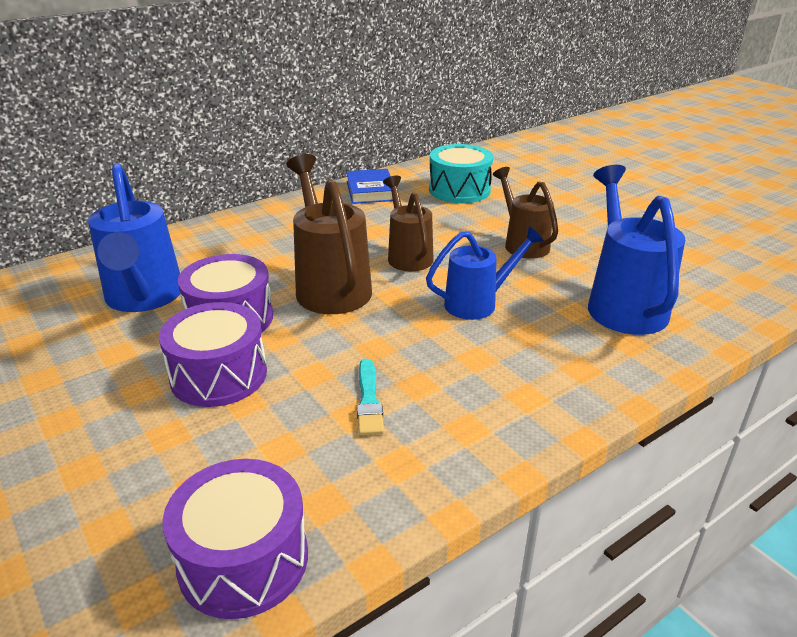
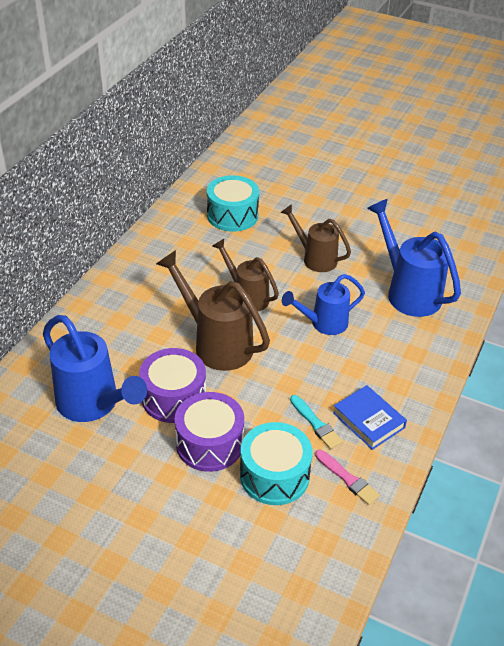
camera: 30 degrees left, 10 degrees up
purple drum [163,459,308,619] -> none
blue book [346,169,393,204] -> blue book moved to [333,385,407,450]
blue watering can [426,226,544,320] -> blue watering can turned 150 degrees counterclockwise [282,274,365,335]
none -> turquoise drum [240,422,313,505]
none -> pink brush [315,450,380,505]

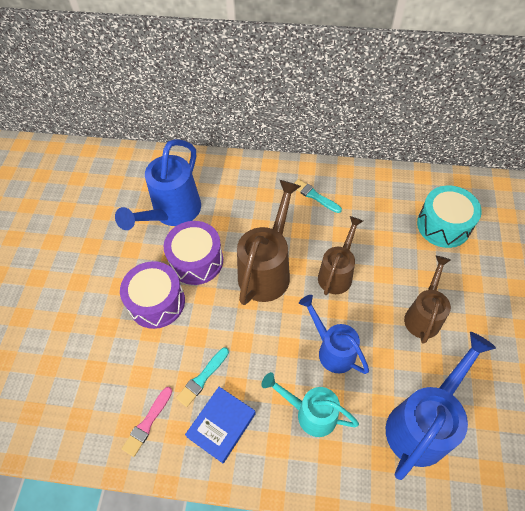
camera: 75 degrees right, 15 degrees up
turquoise drum [240,422,313,505] -> none
none -> turquoise watering can [262,372,359,437]
none -> turquoise brush [294,179,342,213]

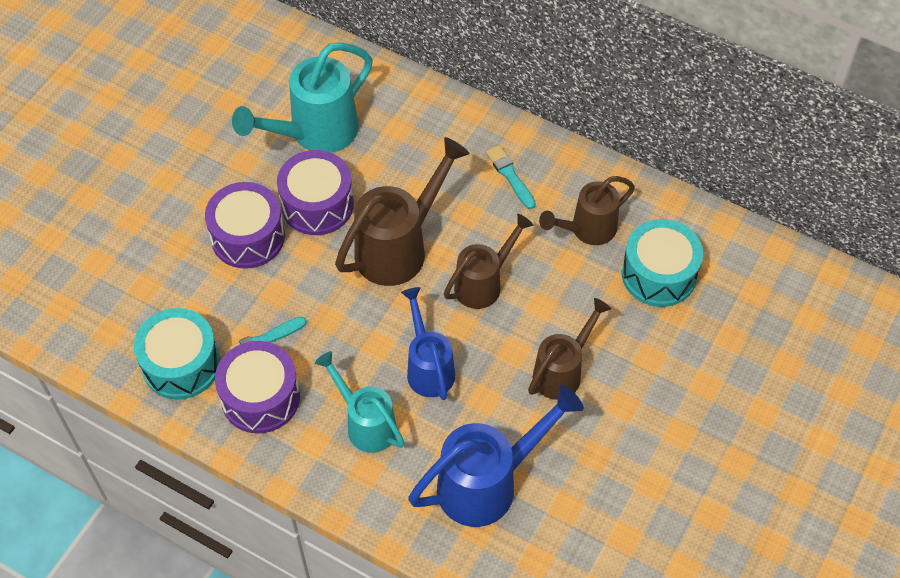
camera: 20 degrees right, 0 degrees up
blue watering can [115,139,201,230] -> turquoise watering can [232,42,373,153]
pink brush [122,387,172,457] -> turquoise drum [134,308,220,400]
blue book [185,387,256,463] -> purple drum [215,341,300,434]
none -> brown watering can [539,176,635,245]

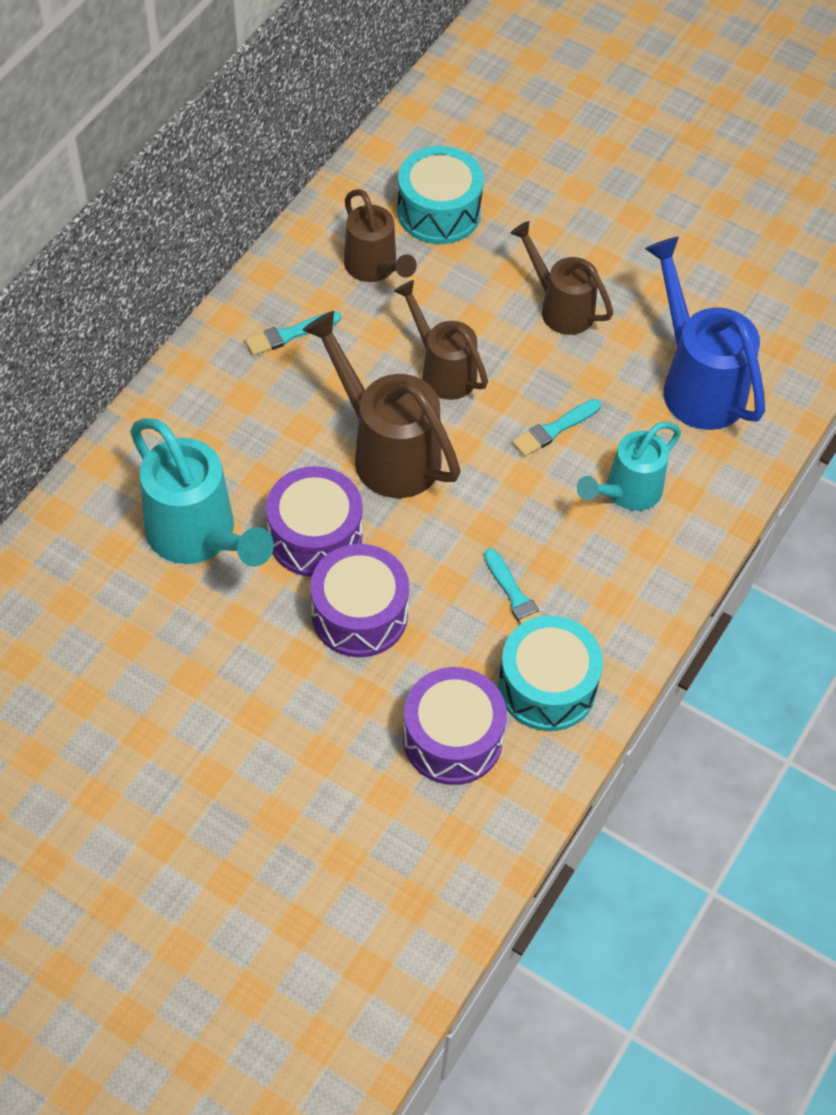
camera: 90 degrees left, 0 degrees up
purple drum [215,341,300,434] -> purple drum moved to [403,667,507,785]
blue watering can [401,287,455,400] -> turquoise brush [512,399,601,457]

